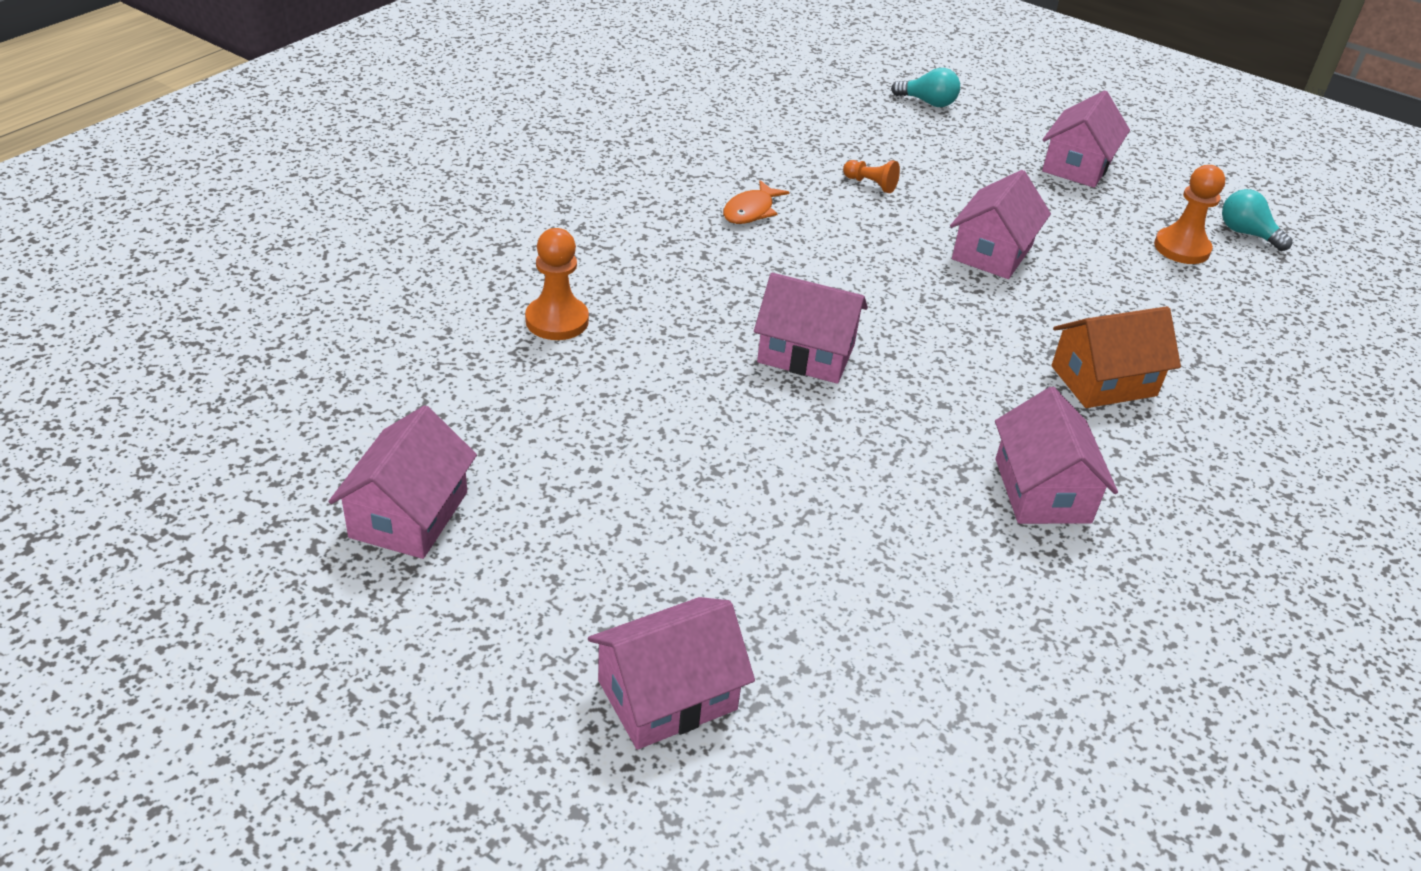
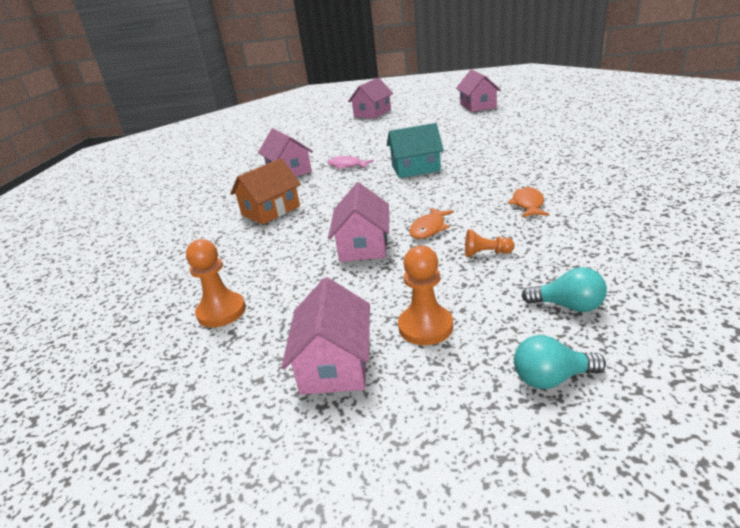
camera: 160 degrees right, 10 degrees down
orange pawn [525,228,589,340] -> orange pawn moved to [398,246,453,345]
pink house [754,273,868,384] -> turquoise house [387,123,444,178]
turquoise light bulb [1222,189,1292,251] -> turquoise light bulb moved to [522,267,607,312]
none -> pink fish [327,156,374,169]
none -> orange fish [409,207,454,239]

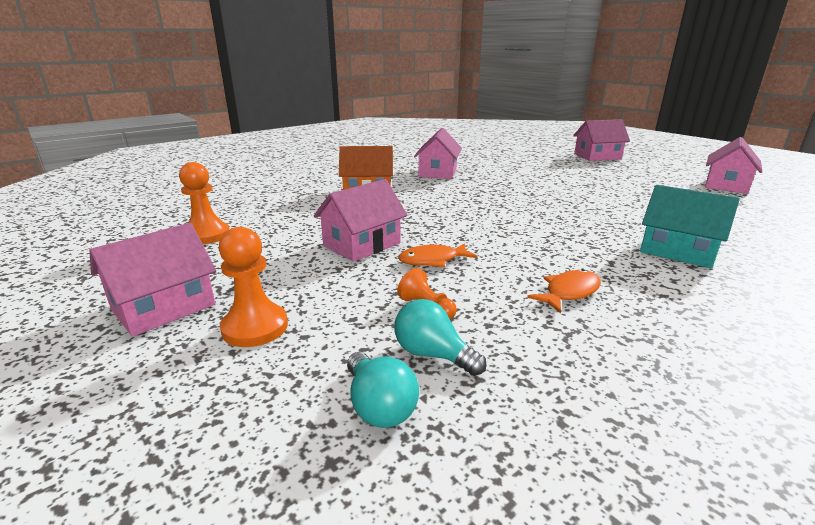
camera: 40 degrees right, 5 degrees down
pink fish [327,156,374,169] -> none
turquoise house [387,123,444,178] -> turquoise house moved to [640,185,740,268]
turquoise light bulb [514,335,606,389] -> turquoise light bulb moved to [394,299,487,376]

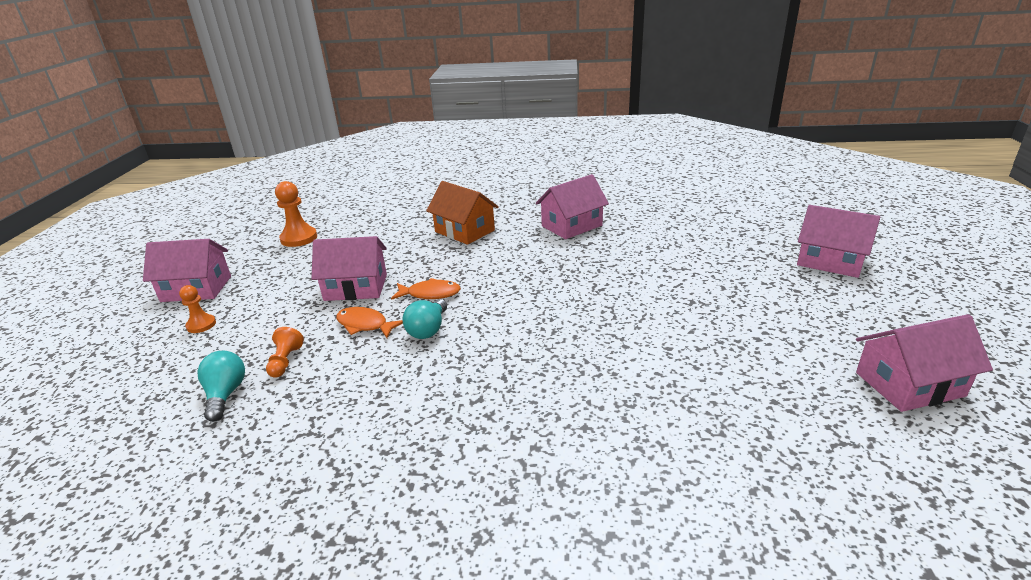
camera: 45 degrees right, 5 degrees up
orange pawn [219,227,288,347] -> orange pawn [179,285,216,333], size x0.60
turquoise light bulb [347,352,419,428] -> turquoise light bulb moved to [402,299,447,339]
orange fish [527,269,601,313] -> orange fish moved to [391,278,461,300]
turquoise house [640,185,740,268] -> none

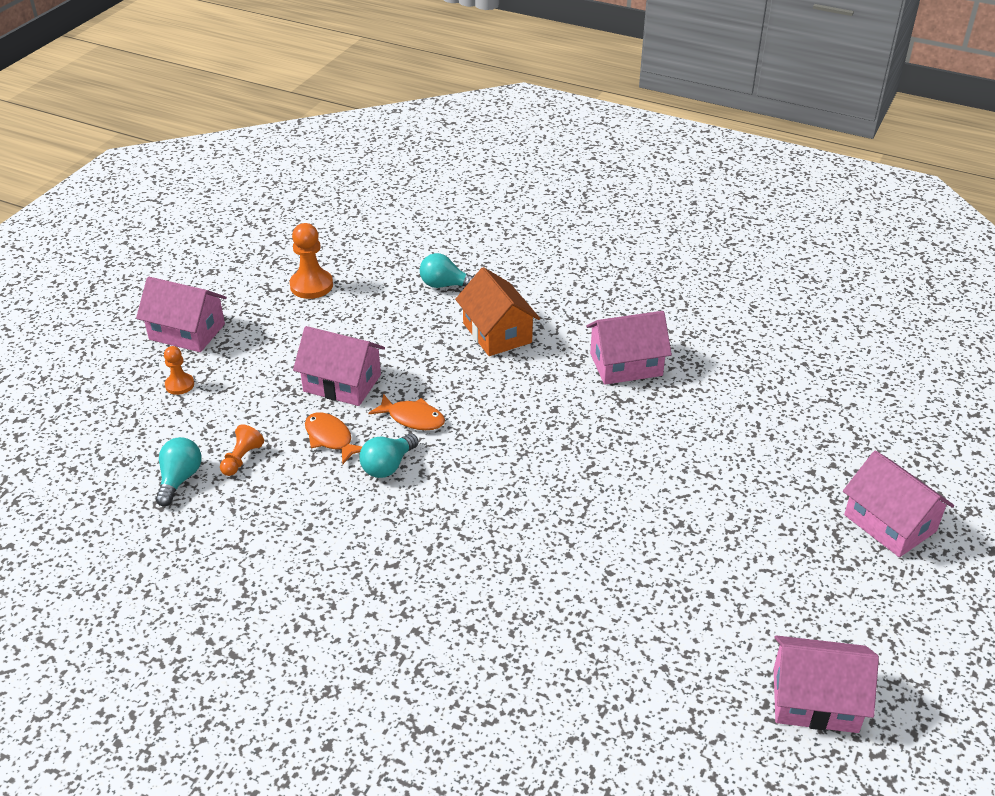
camera: 20 degrees right, 10 degrees up
none -> turquoise light bulb [420,253,474,288]

